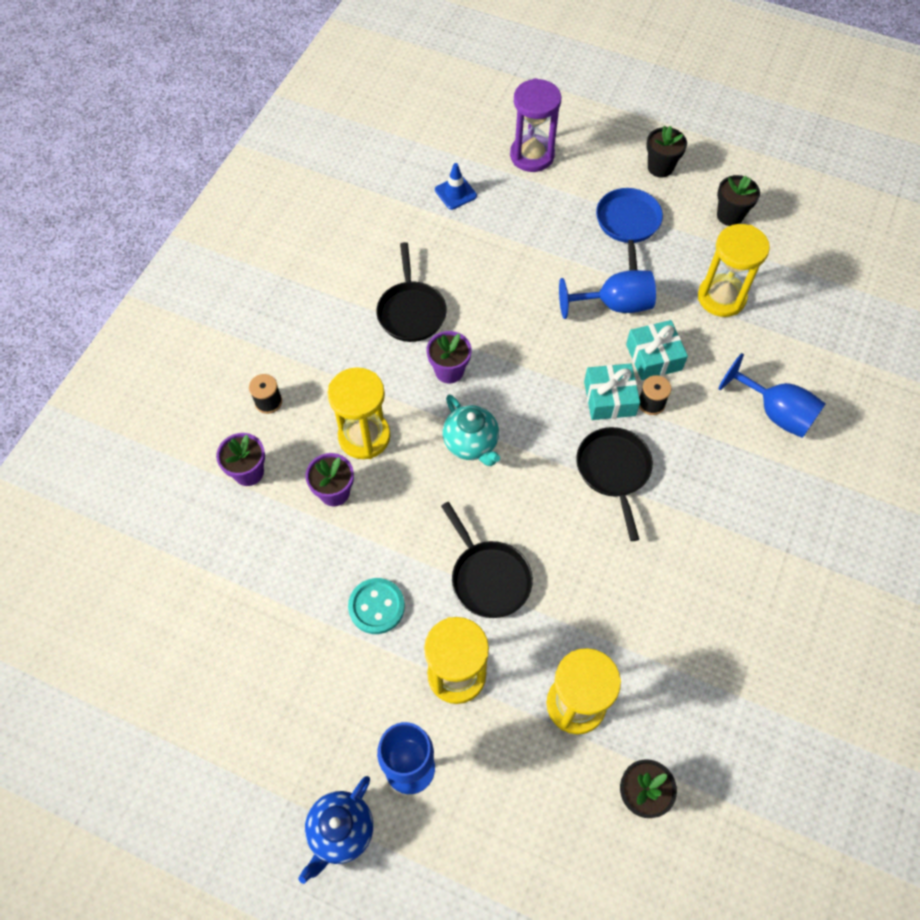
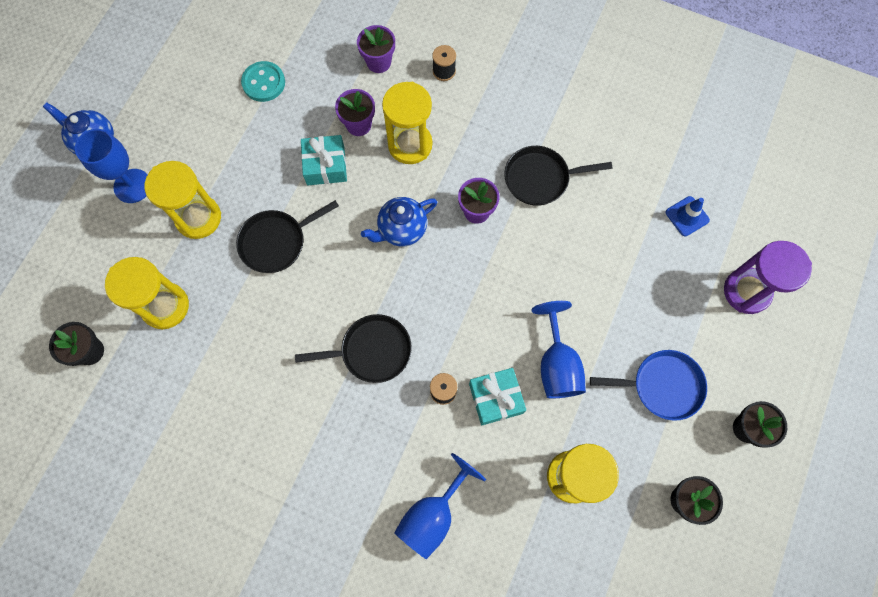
camera: 90 degrees right, 10 degrees up
turquoise button [348,578,405,634] -> turquoise button moved to [241,61,285,102]
turquoise teapot [443,395,500,466] -> blue teapot [361,197,437,247]
turquoise gift [584,363,640,420] -> turquoise gift moved to [301,135,347,185]

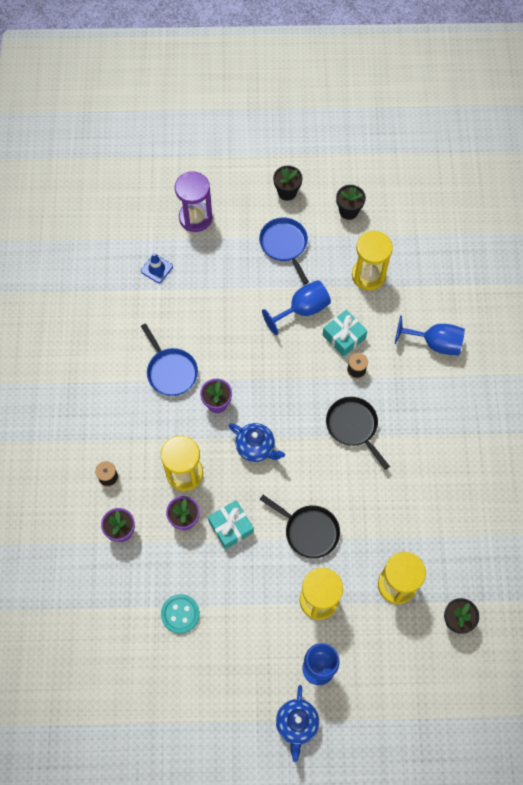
camera: 115 degrees left, 5 degrees down
black pan [504,146,613,206] -> blue pan [141,323,198,396]

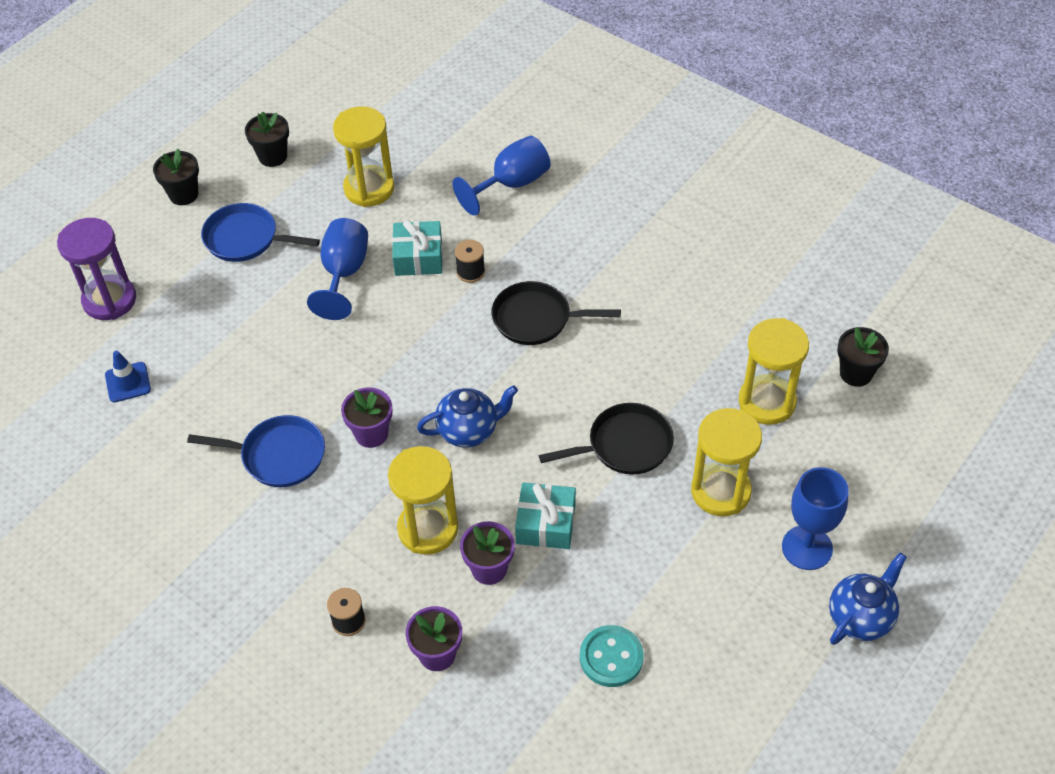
camera: 50 degrees left, 15 degrees down
blue teapot [276,685,319,762] -> blue teapot turned 90 degrees counterclockwise [829,553,907,645]

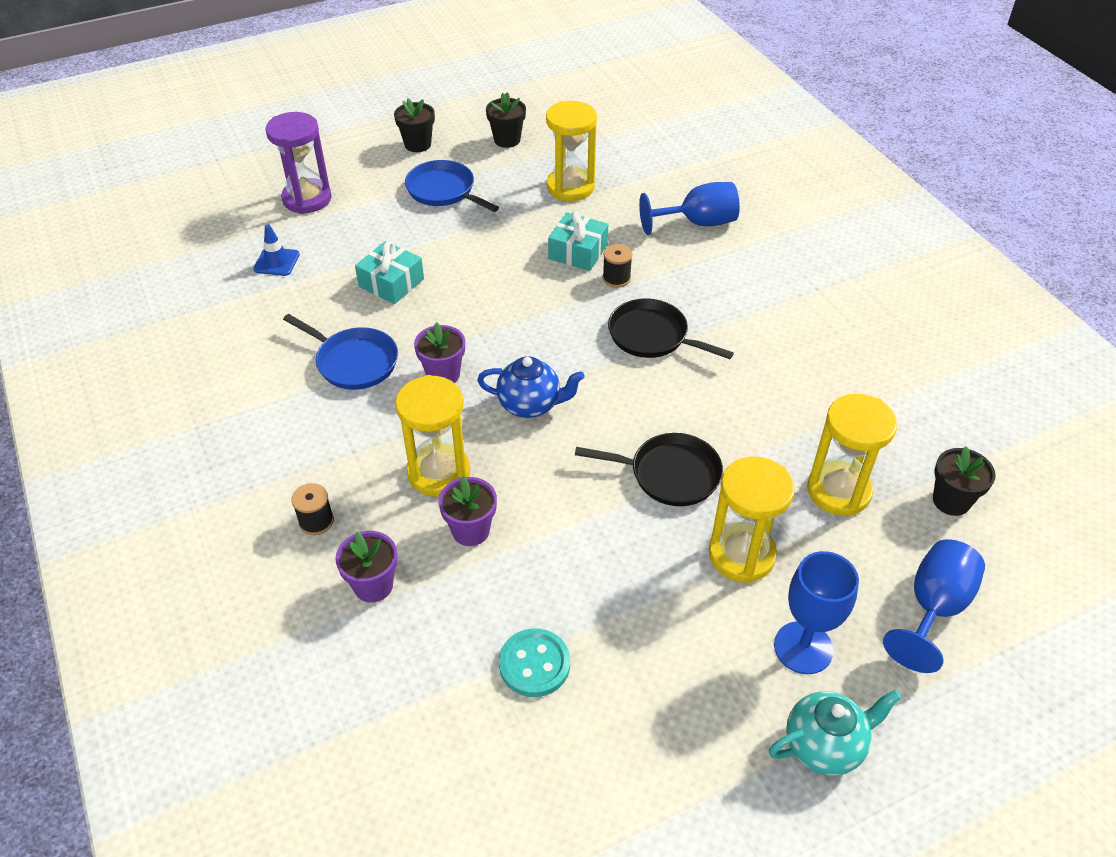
camera: 25 degrees right, 5 degrees down
blue goblet [307,218,368,320] -> blue goblet moved to [883,539,985,673]
turquoise gift [515,483,576,549] -> turquoise gift moved to [355,241,424,304]
blue teapot [829,553,907,645] -> turquoise teapot [769,690,901,776]

